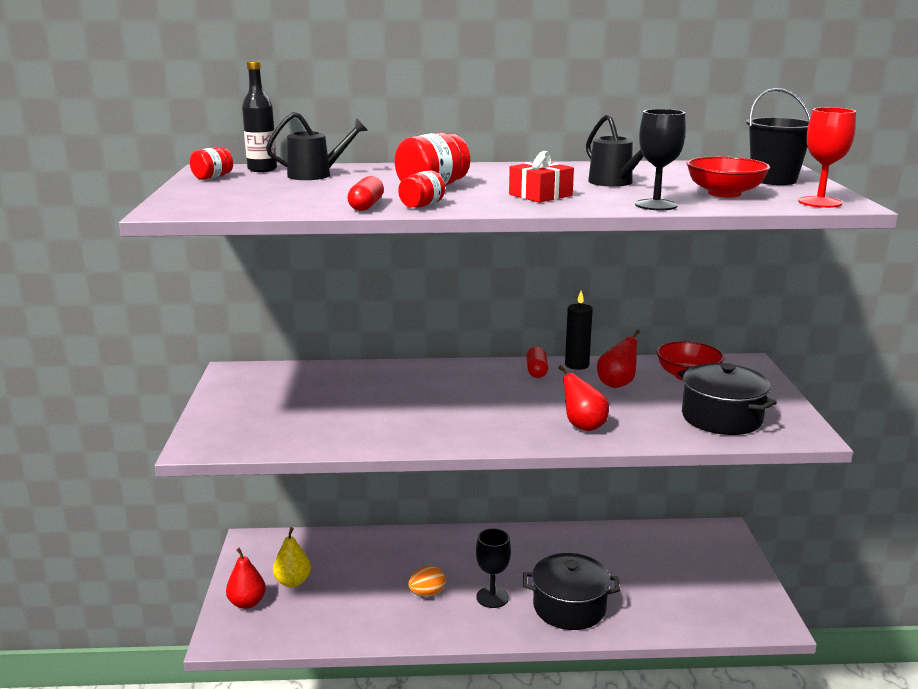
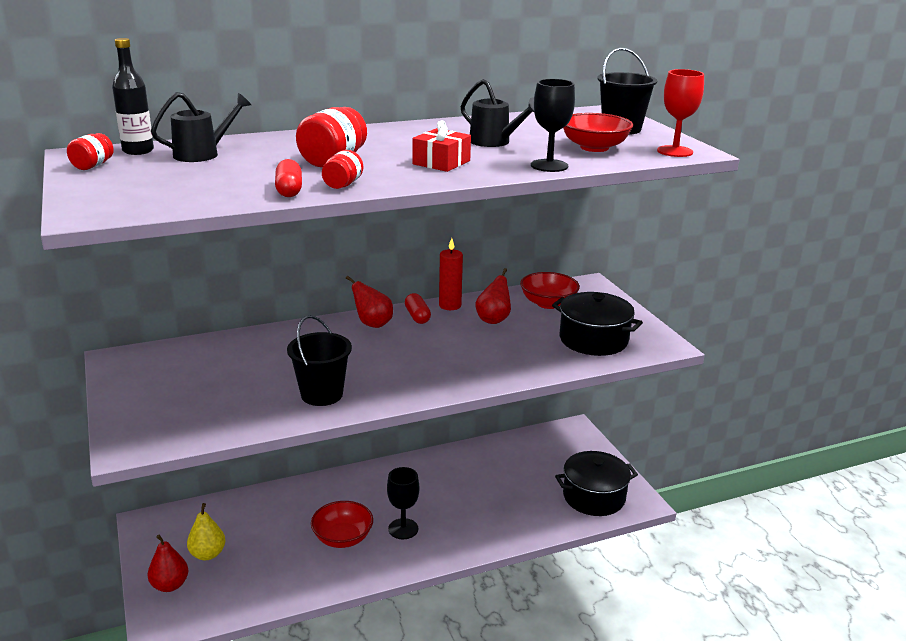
camera: 20 degrees left, 5 degrees up
orange egg [408,566,446,597] -> red bowl [311,501,373,548]
black pot [523,553,620,630] -> black pot moved to [555,451,638,516]
red pear [558,365,609,431] -> red pear moved to [346,276,393,328]
black candle [565,291,593,370] -> red candle [439,238,463,310]
none -> black bucket [287,315,352,406]

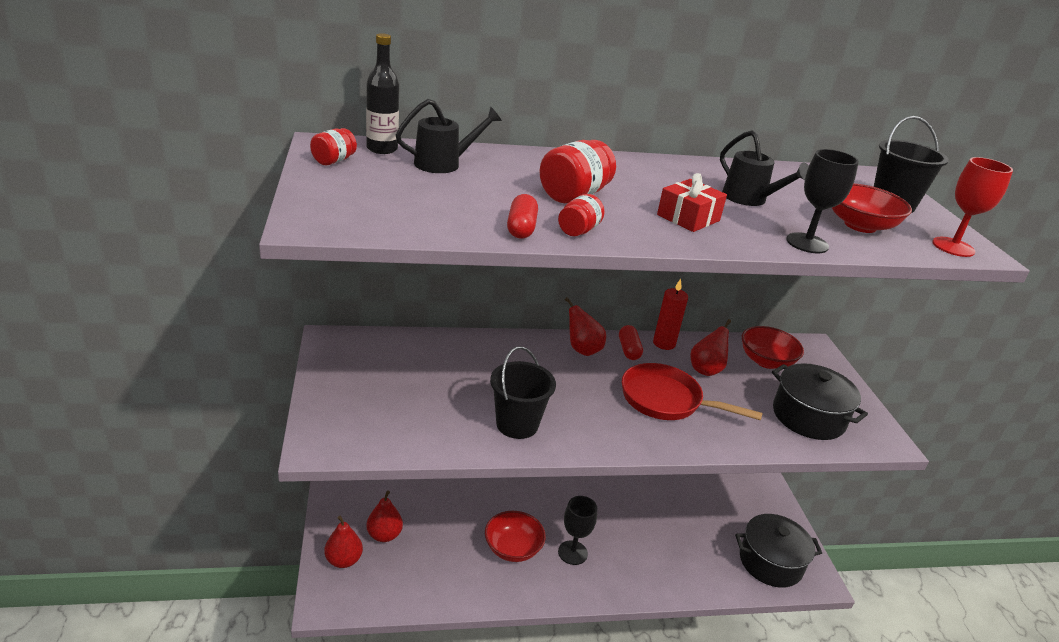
camera: 10 degrees right, 5 degrees up
yellow pear [187,503,225,560] -> red pear [366,490,403,542]
none -> red pan [622,363,763,421]

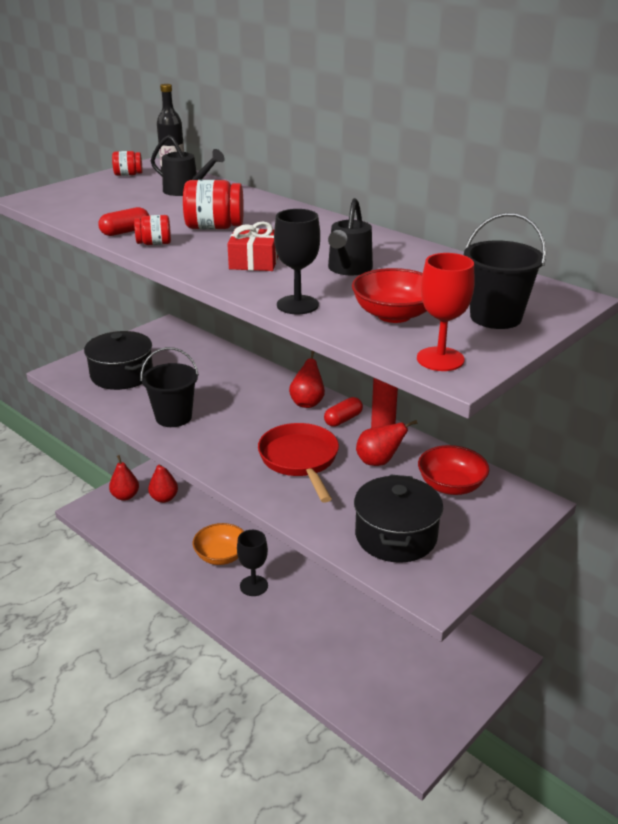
camera: 55 degrees right, 0 degrees up
red bowl [485,511,546,562] -> orange bowl [193,523,244,565]
black pot [735,514,822,588] -> black pot moved to [84,331,153,390]

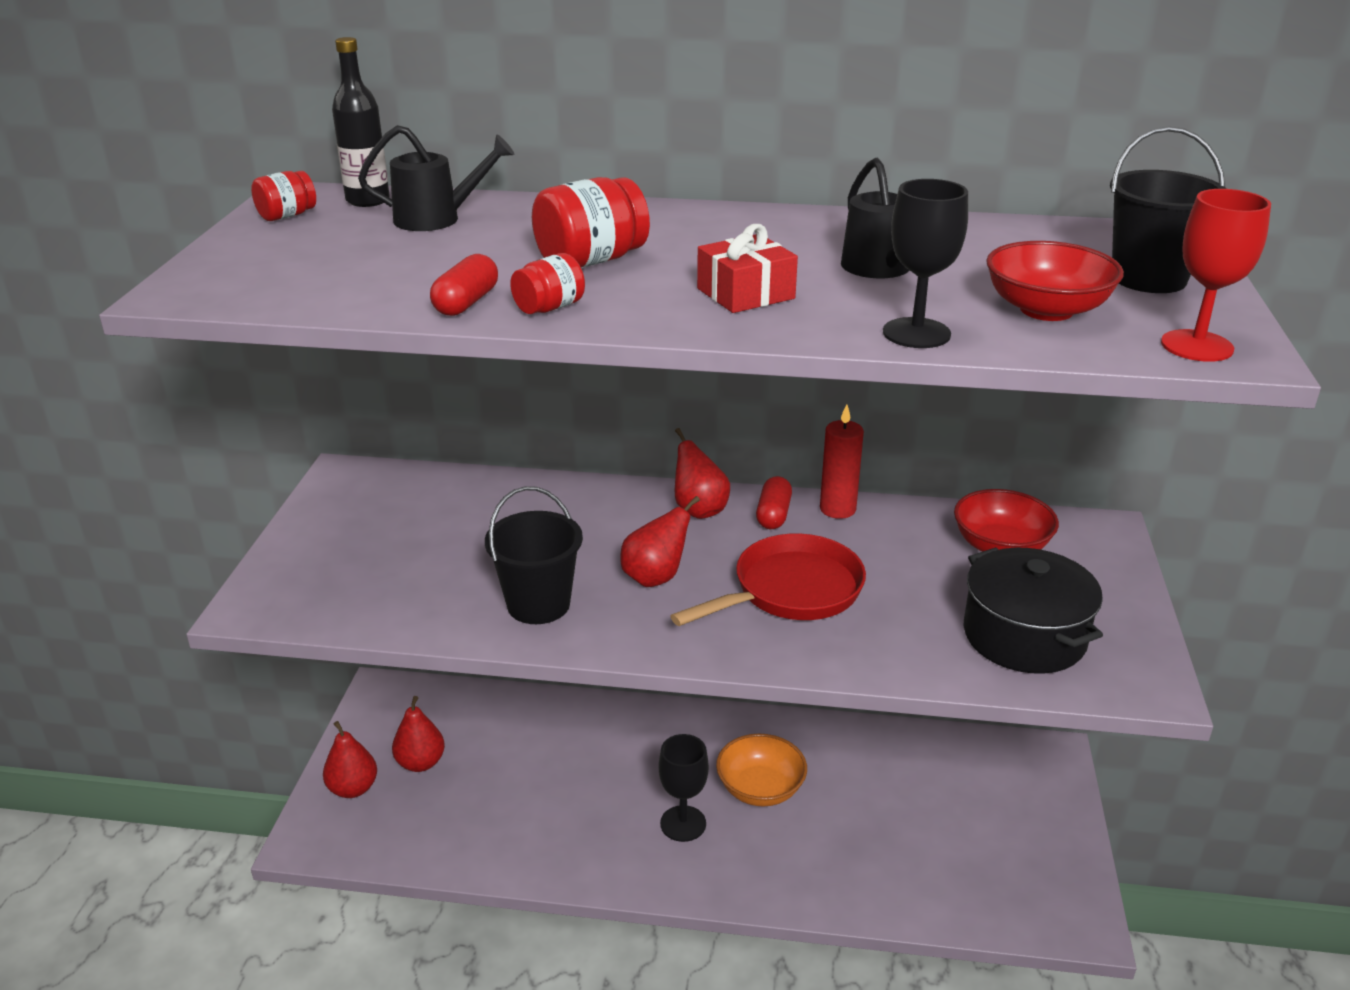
camera: 35 degrees left, 0 degrees up
black pot [84,331,153,390] -> none
orange bowl [193,523,244,565] -> orange bowl moved to [716,734,807,806]
red pan [258,423,339,503] -> red pan turned 105 degrees clockwise [670,534,866,626]
red pear [356,420,417,466] -> red pear moved to [620,496,700,587]

